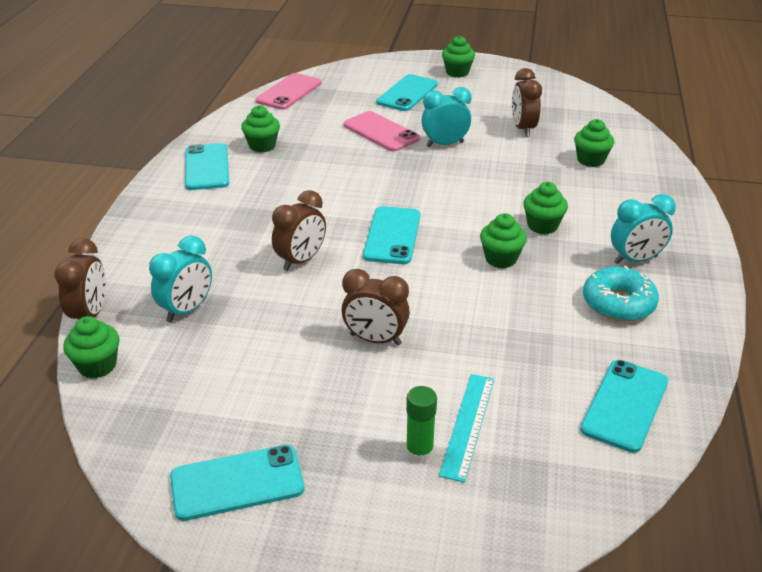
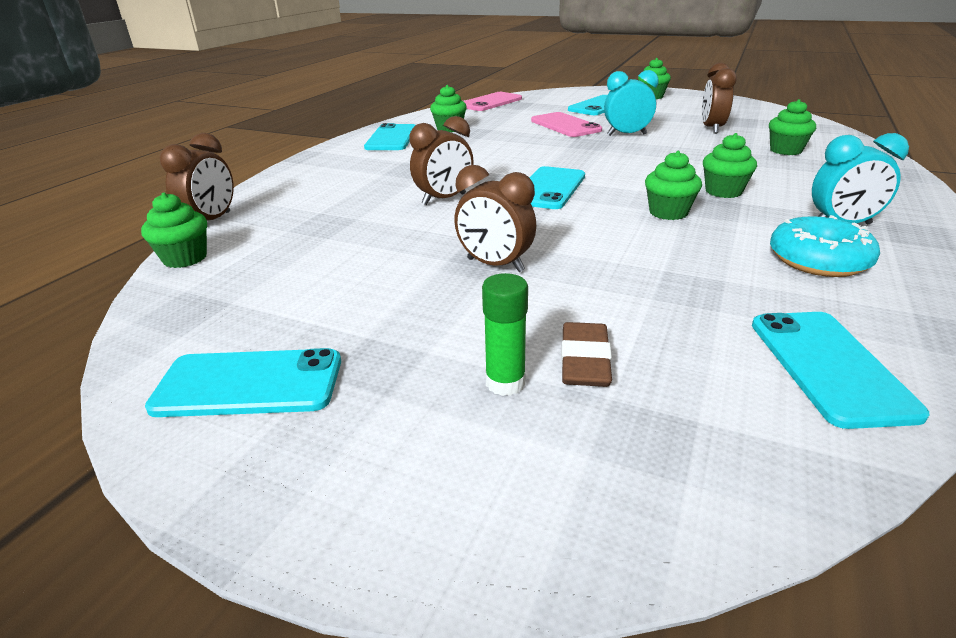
camera: 15 degrees right, 5 degrees down
turquoise clock [149,235,212,322] -> none
turquoise ruler [439,374,494,483] -> brown eraser [561,322,612,387]
turquoise phone [580,360,668,453] -> turquoise phone turned 45 degrees counterclockwise [752,312,929,429]

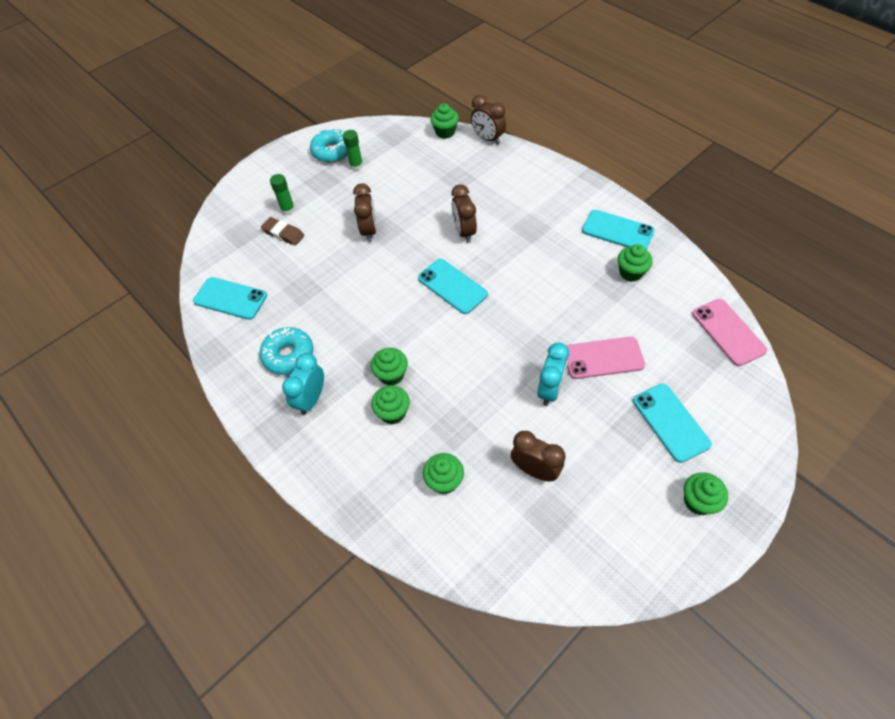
camera: 115 degrees right, 25 degrees up
turquoise phone [145,348,341,417] -> turquoise donut [310,128,347,163]
brown clock [454,165,536,272] -> brown clock turned 120 degrees clockwise [353,183,377,242]
green cupcake [645,151,702,220] -> green cupcake moved to [371,385,410,424]
none -> green glue stick [343,130,363,171]

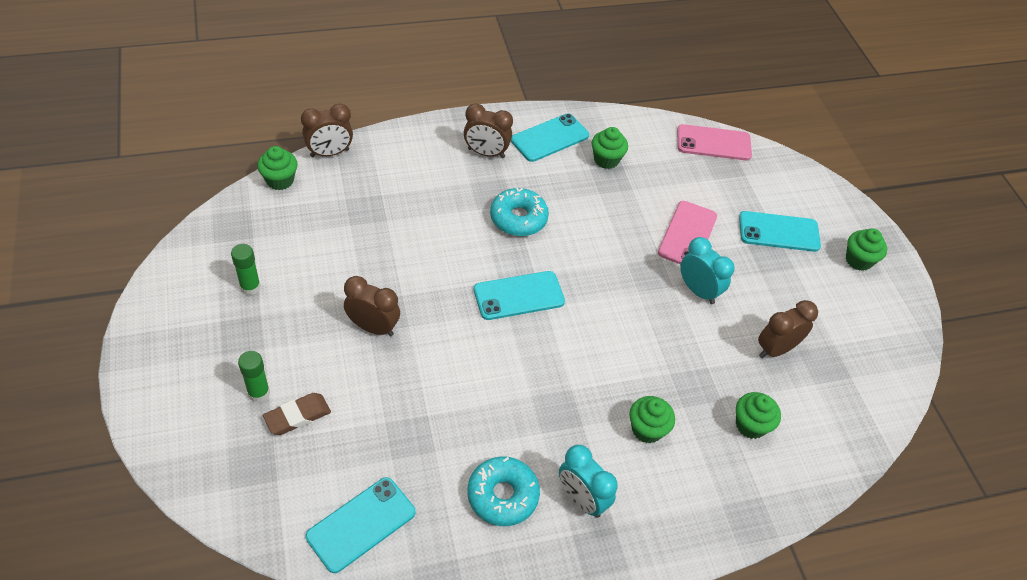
camera: 70 degrees left, 5 degrees down
turquoise donut [310,128,347,163] -> turquoise donut moved to [490,187,549,236]
green cupcake [371,348,408,385] -> none
brown clock [451,184,477,243] -> brown clock moved to [464,103,513,158]

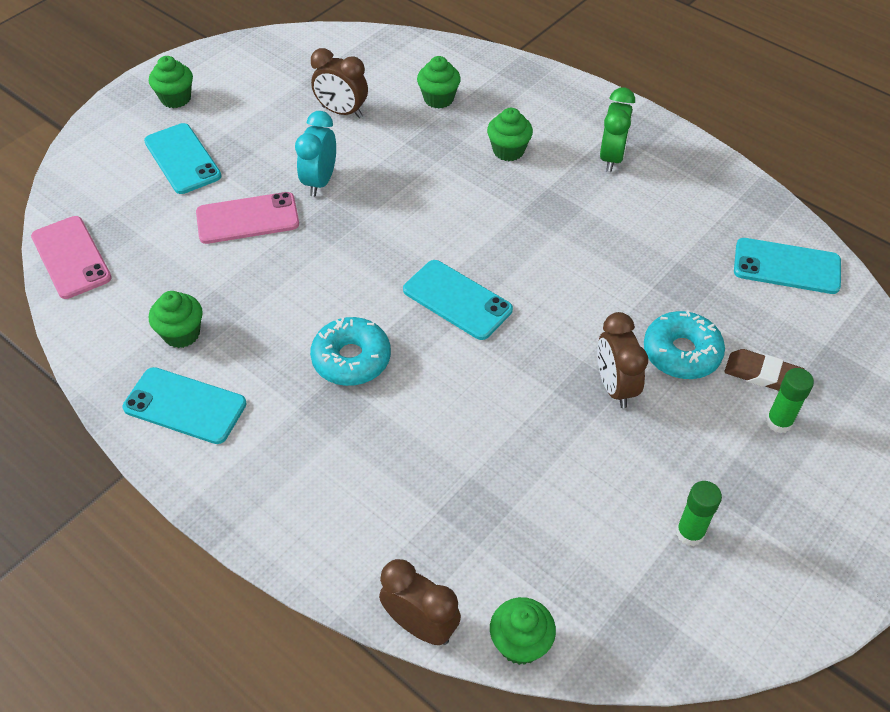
camera: 120 degrees left, 0 degrees up
brown clock [464,103,513,158] -> none
turquoise donut [467,456,540,526] -> turquoise donut moved to [644,311,725,379]
turquoise clock [559,445,618,518] -> green clock [600,87,635,172]

